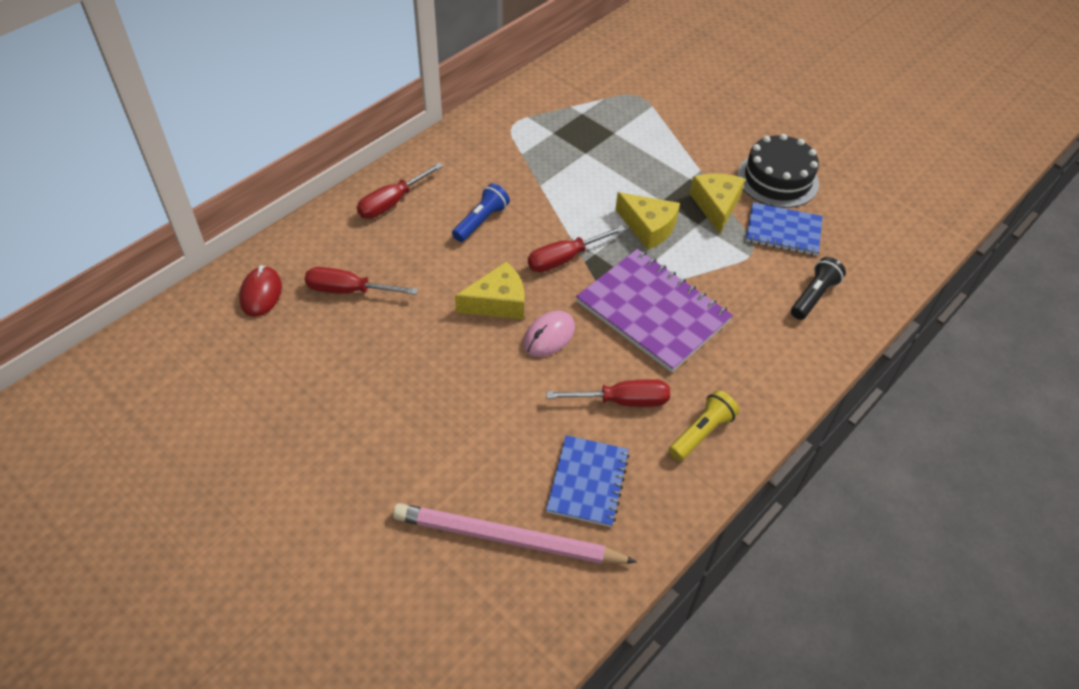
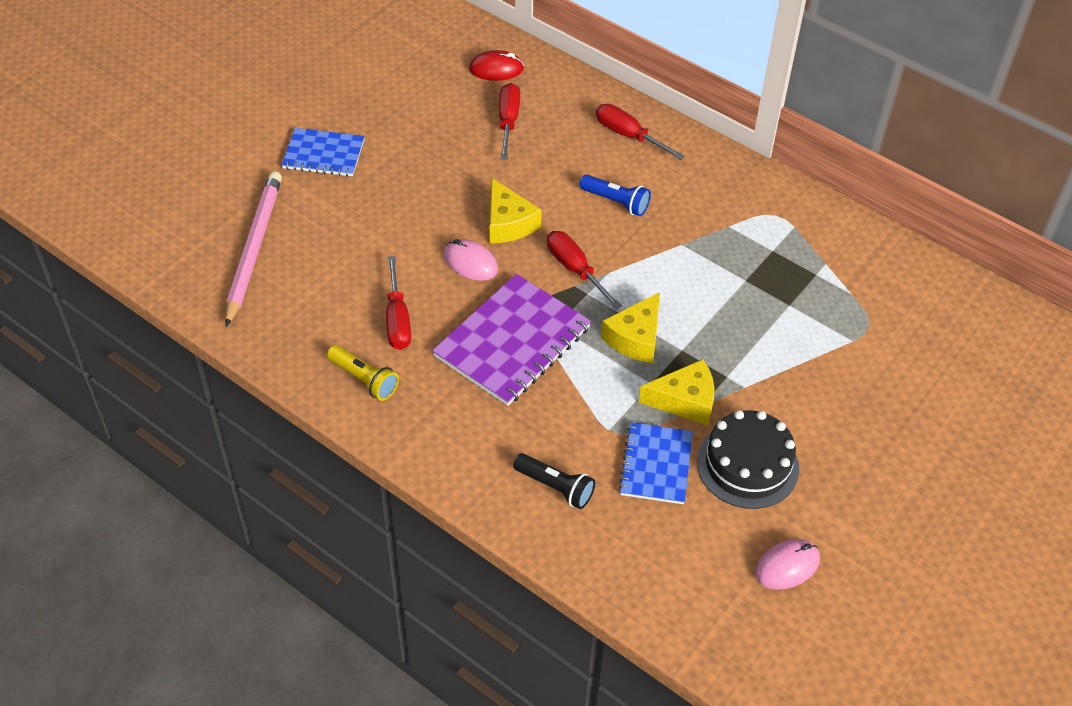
camera: 85 degrees right, 0 degrees up
blue notebook [546,435,630,527] -> blue notebook moved to [282,128,365,177]
none -> pink mouse [755,539,820,589]

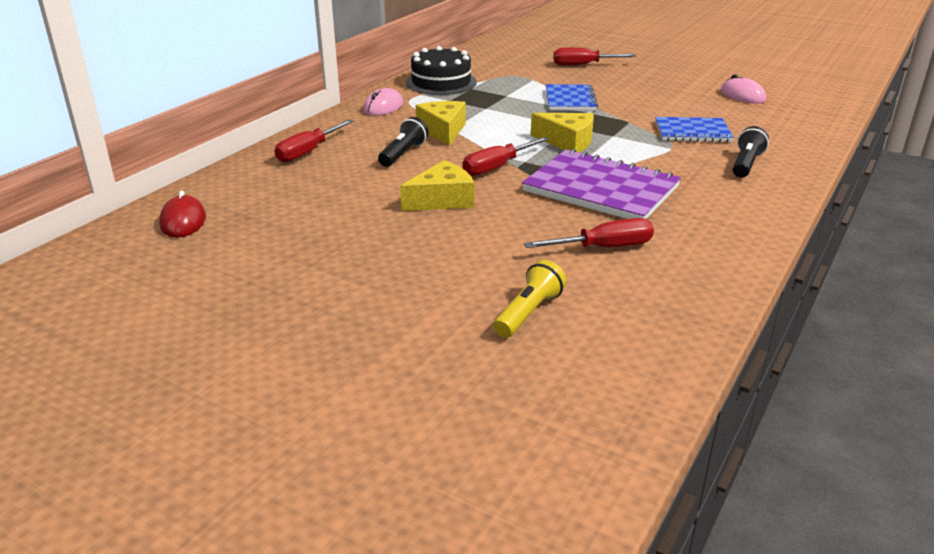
camera: 95 degrees left, 20 degrees down
pink pencil [225,172,282,327] -> none
blue notebook [282,128,365,177] -> blue notebook moved to [546,84,598,110]
yellow flashlight [327,345,399,401] -> yellow flashlight moved to [493,260,566,338]
pink mouse [444,239,498,281] -> pink mouse moved to [363,88,403,116]
red screwdriver [499,83,520,160] -> red screwdriver moved to [553,47,636,66]
blue flashlight [580,174,651,216] -> black flashlight [378,117,428,167]
yellow cheese [638,359,715,425] -> yellow cheese moved to [416,101,466,146]
black cake [697,410,799,509] -> black cake moved to [406,46,477,95]

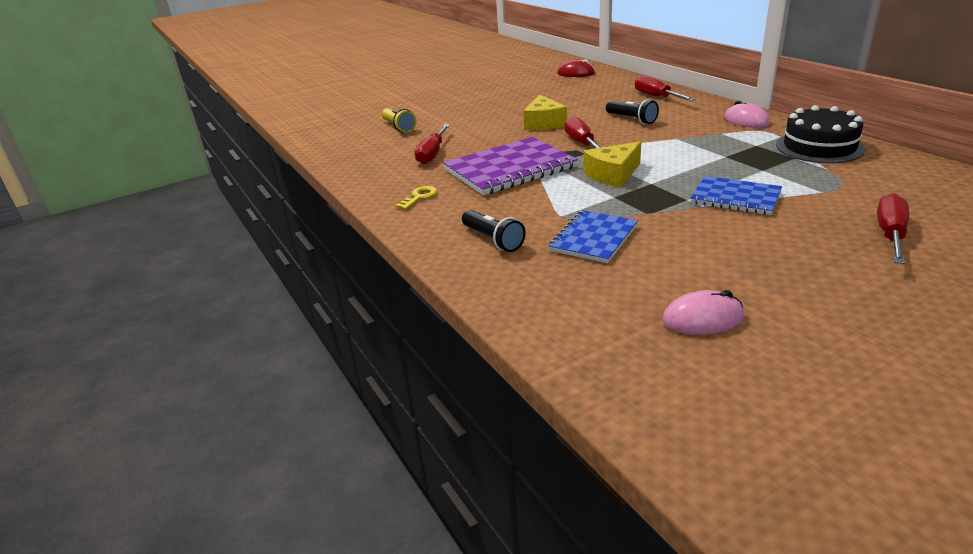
camera: 120 degrees right, 0 degrees up
yellow cheese [416,101,466,146] -> none
none -> yellow key [395,186,438,210]

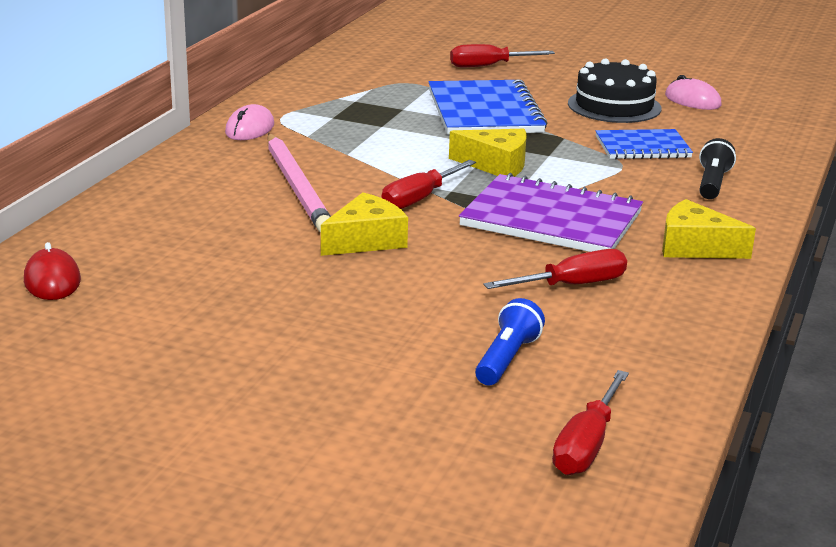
camera: 130 degrees left, 5 degrees down
yellow flashlight [382,108,417,133] -> blue flashlight [475,298,545,385]
yellow key [395,186,438,210] -> yellow cheese [662,199,756,259]
black flashlight [606,99,659,124] -> pink pencil [267,134,331,233]
red screwdriver [635,75,695,101] -> red screwdriver moved to [552,370,629,475]
blue notebook [690,176,782,215] -> blue notebook [429,79,548,135], size x1.64
black cake [776,105,865,163] -> black cake moved to [568,58,661,123]

